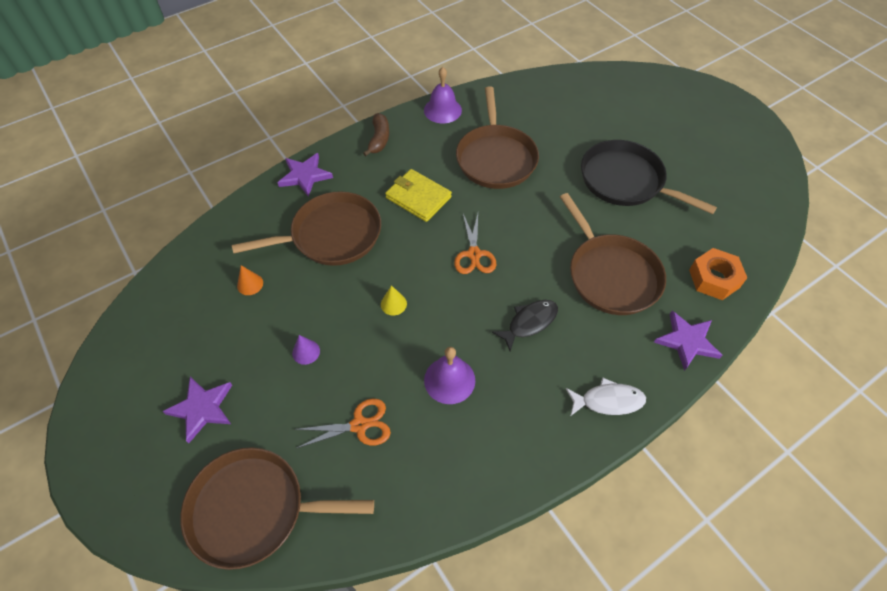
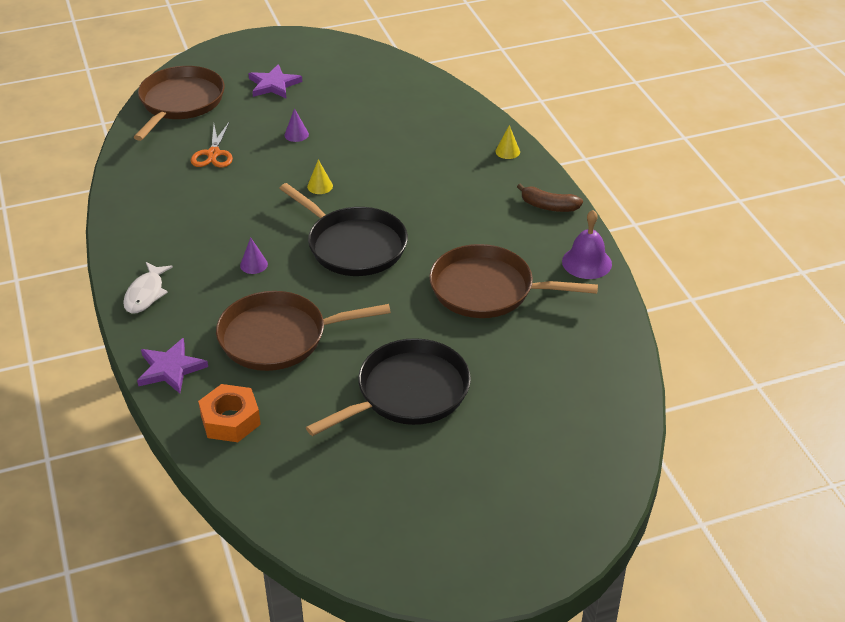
camera: 105 degrees right, 15 degrees down
brown pan [232,191,381,266] -> none
orange cone [237,265,263,295] -> none
purple star [278,153,333,197] -> yellow cone [495,125,520,159]
yellow wallet [385,169,452,222] -> none
purple bell [424,347,475,404] -> none
orange scissors [454,214,496,274] -> black pan [279,183,408,276]
black fish [492,300,558,351] -> purple cone [240,237,268,274]

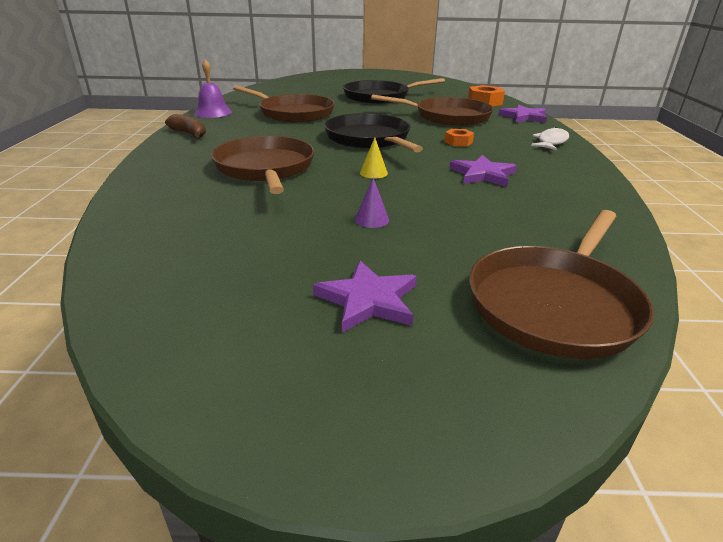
camera: 160 degrees left, 10 degrees down
orange scissors [191,122,233,168] -> none
purple cone [240,237,268,274] -> orange nut [444,129,474,147]
yellow cone [495,125,520,159] -> none
none -> brown pan [211,136,315,194]
none -> purple star [449,155,517,187]

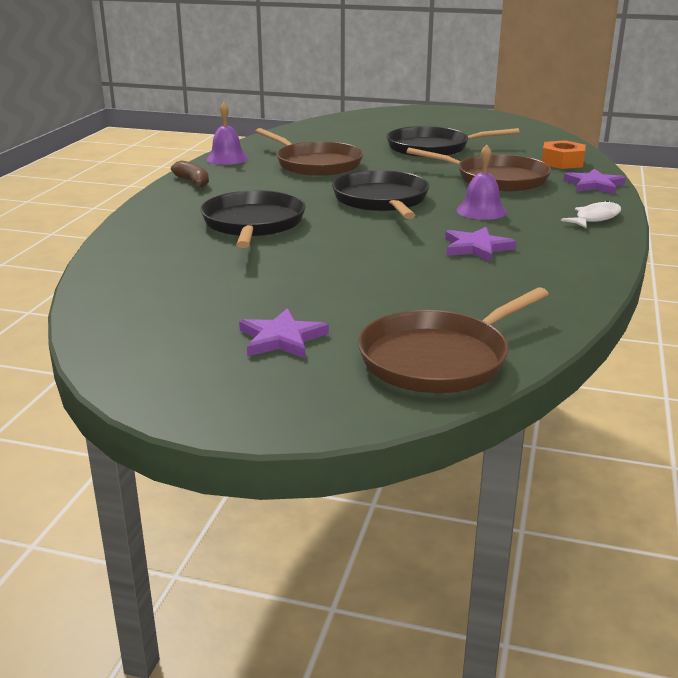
camera: 15 degrees right, 5 degrees down
brown pan [211,136,315,194] -> black pan [200,190,306,248]
purple cone [355,178,389,228] -> none
yellow cone [360,137,388,179] -> none
orange nut [444,129,474,147] -> purple bell [456,145,507,220]

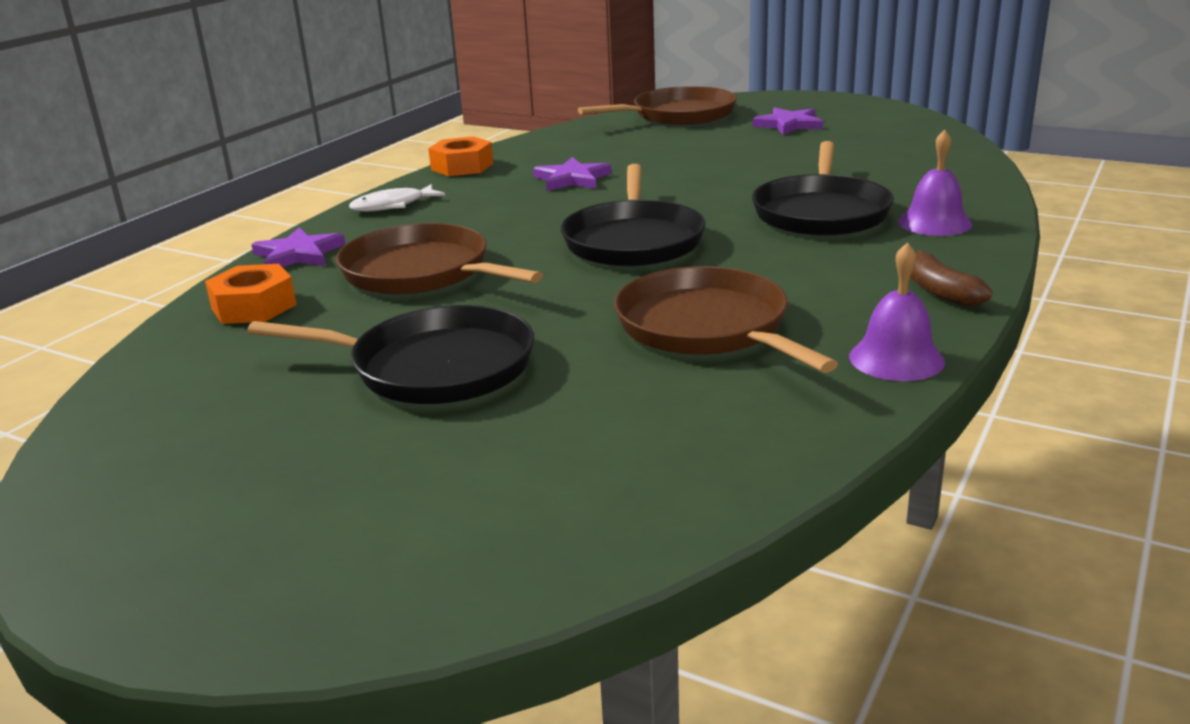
camera: 165 degrees left, 0 degrees up
purple bell [456,145,507,220] -> purple bell moved to [898,130,972,236]
none -> orange nut [428,136,493,176]

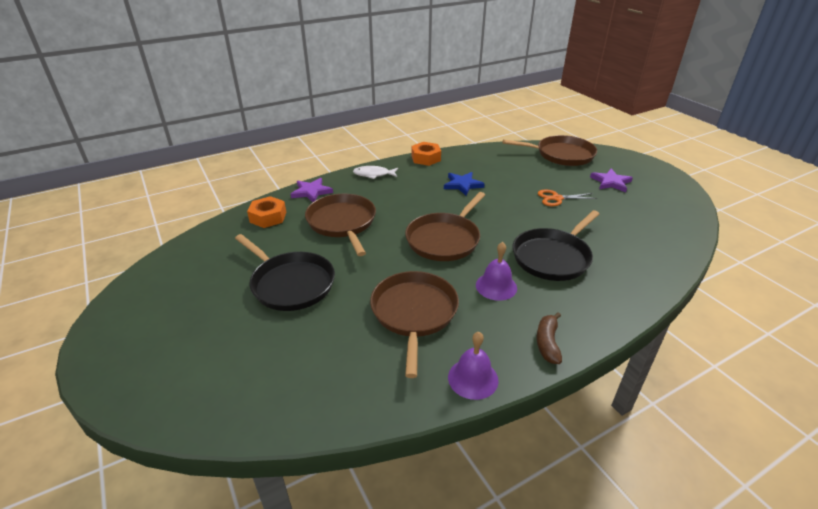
camera: 30 degrees right, 10 degrees up
purple star [533,157,611,191] -> blue star [444,172,485,196]
black pan [561,164,706,267] -> brown pan [405,192,485,261]
purple bell [898,130,972,236] -> purple bell moved to [476,242,517,301]
none -> orange scissors [538,190,598,206]

